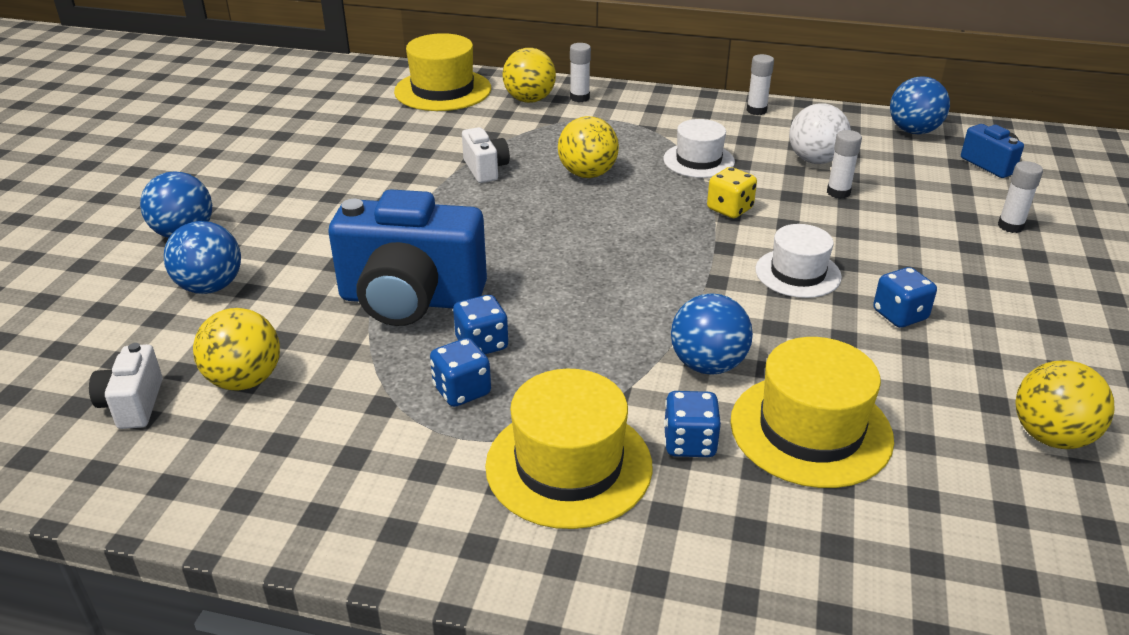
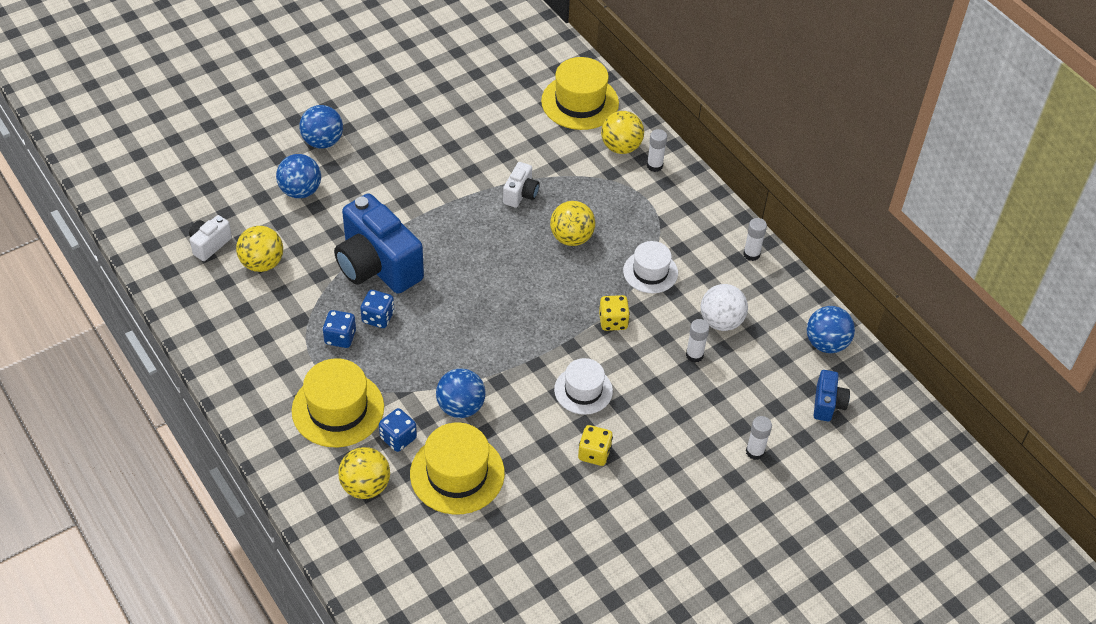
camera: 40 degrees right, 15 degrees up
blue dice [873,267,937,328] -> yellow dice [578,425,613,466]
yellow ball [1015,360,1114,449] -> yellow ball moved to [338,447,390,499]

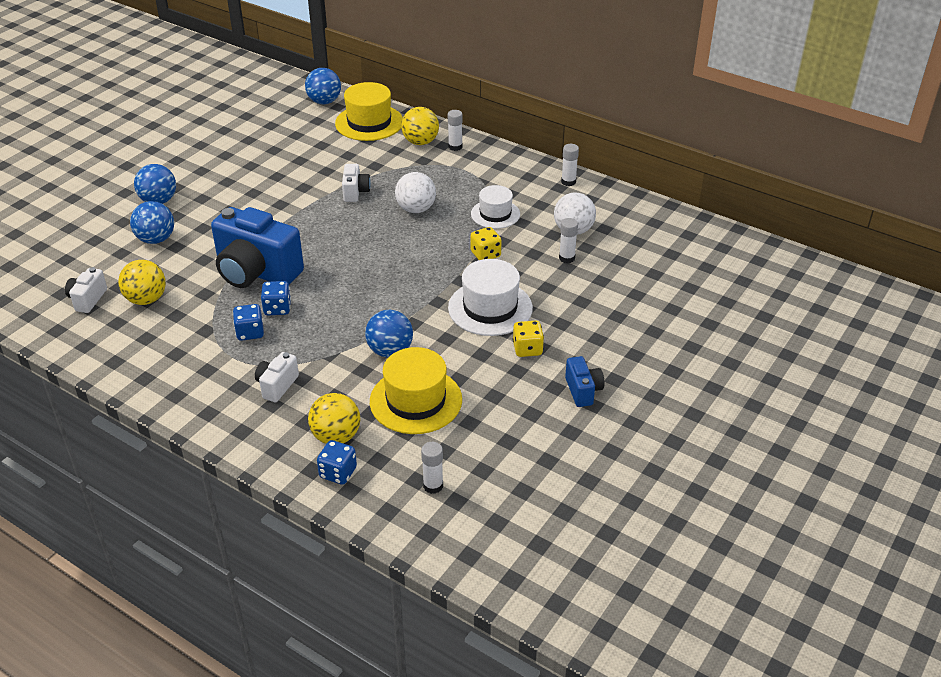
camera: 20 degrees left, 10 degrees down
yellow hat [292,358,384,447] -> white camera [255,352,299,402]
blue dice [379,408,417,452] -> blue dice moved to [317,440,357,485]
yellow ball [550,201,595,246] -> white ball [395,172,436,213]
white hat [554,358,613,415] -> white hat [448,259,533,336], size x1.54
white glue stick [746,416,772,460] -> white glue stick moved to [421,442,443,494]
blue ball [807,306,855,353] -> blue ball moved to [305,68,341,104]
blue camera [814,370,850,421] -> blue camera moved to [565,356,605,407]

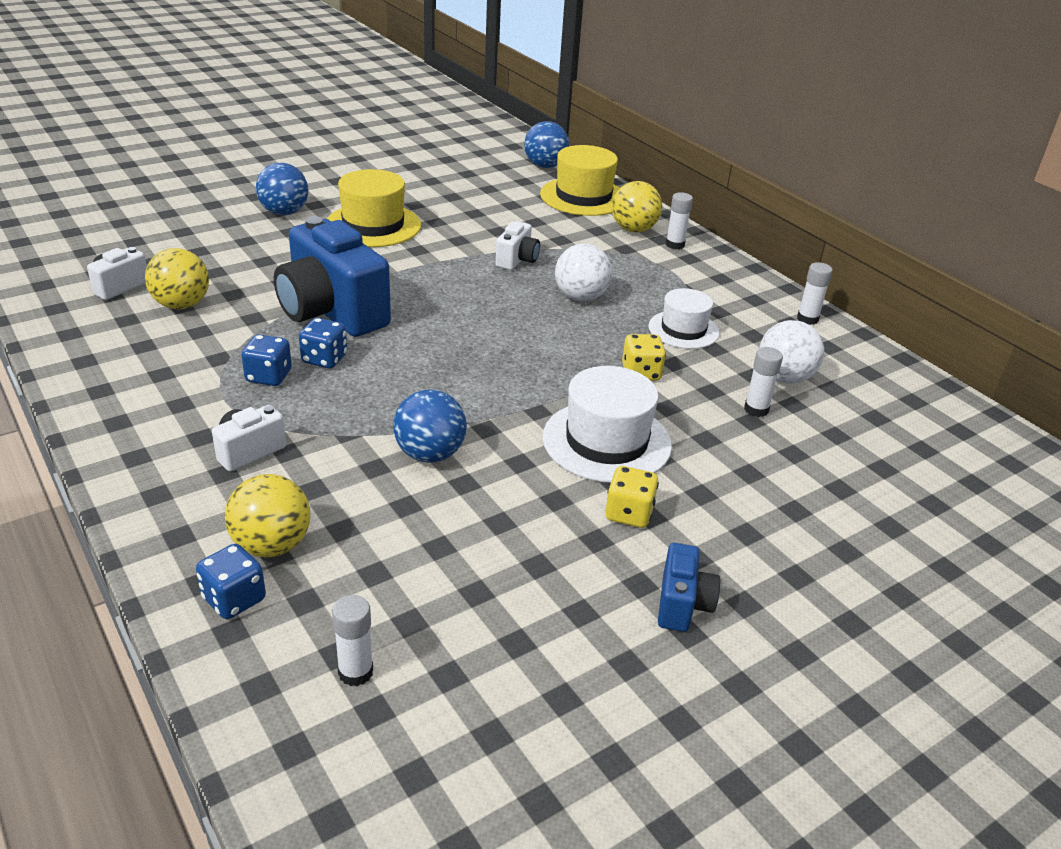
camera: 20 degrees right, 5 degrees down
blue ball [130,201,174,244] -> none
yellow hat [370,347,462,434] -> yellow hat moved to [327,169,421,247]

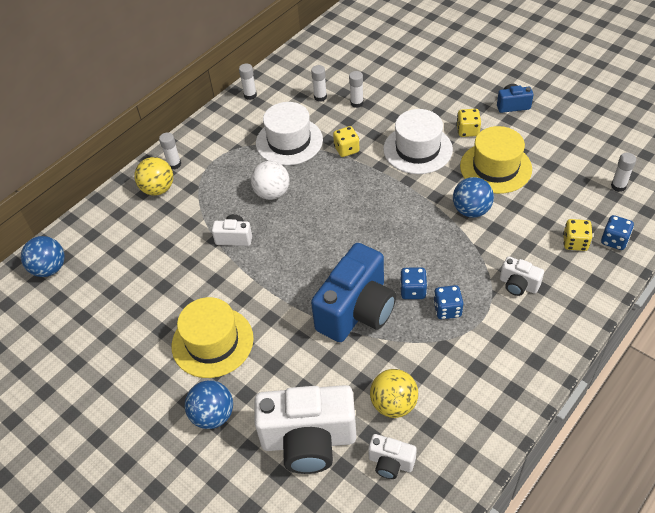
camera: 100 degrees left, 15 degrees up
yellow ball [225,474,310,557] -> yellow dice [563,219,592,251]
yellow hat [540,145,620,216] -> yellow hat moved to [460,126,532,194]
white hat [649,288,719,349] -> white hat [256,102,323,166], size x1.54
white ball [759,320,824,384] -> white glue stick [311,65,327,102]
none -> white camera [254,385,357,474]

